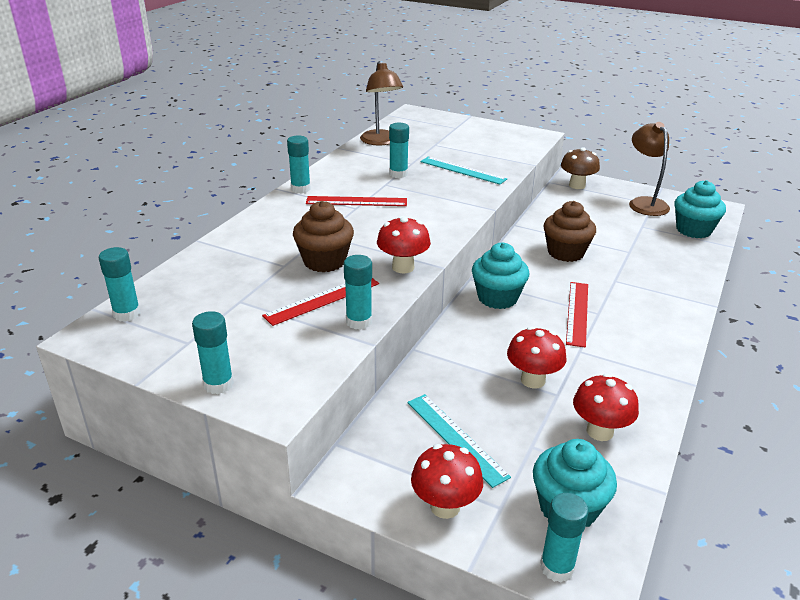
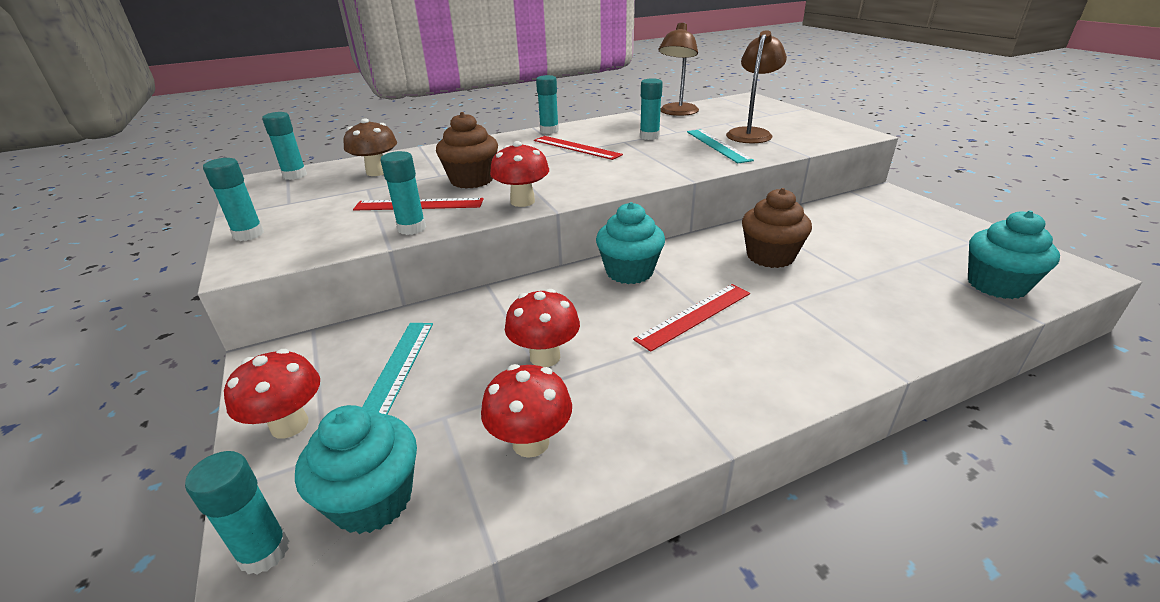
camera: 40 degrees right, 0 degrees up
brown mushroom [561,147,600,189] -> brown mushroom moved to [343,118,397,176]
brown lamp [629,122,670,216] -> brown lamp moved to [726,30,787,143]

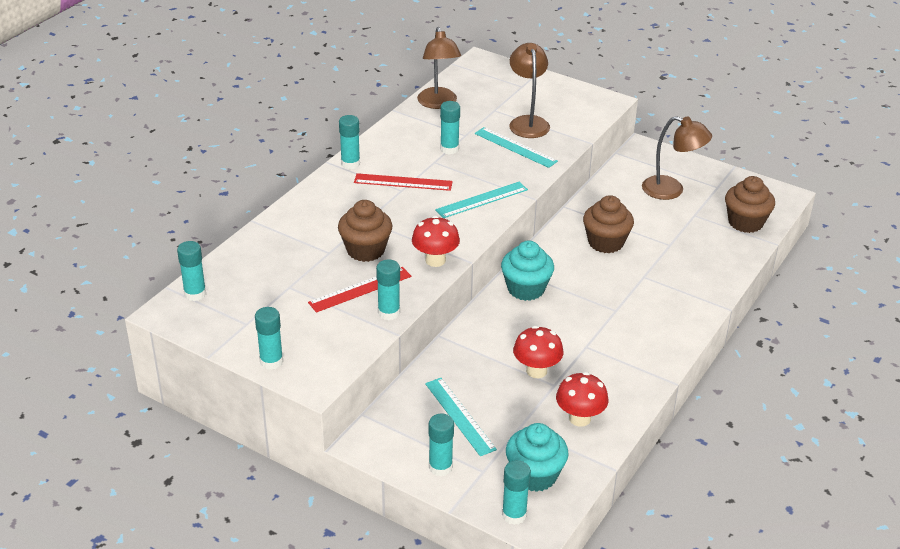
camera: 35 degrees left, 5 degrees up
red mushroom [224,349,320,438] -> turquoise glue stick [429,413,454,476]
brown mushroom [343,118,397,176] -> none
red ruler [633,284,750,352] -> none
turquoise cupcake [968,211,1060,299] -> brown cupcake [725,176,775,233]
none -> turquoise ruler [435,182,528,218]
none -> brown lamp [642,116,712,200]

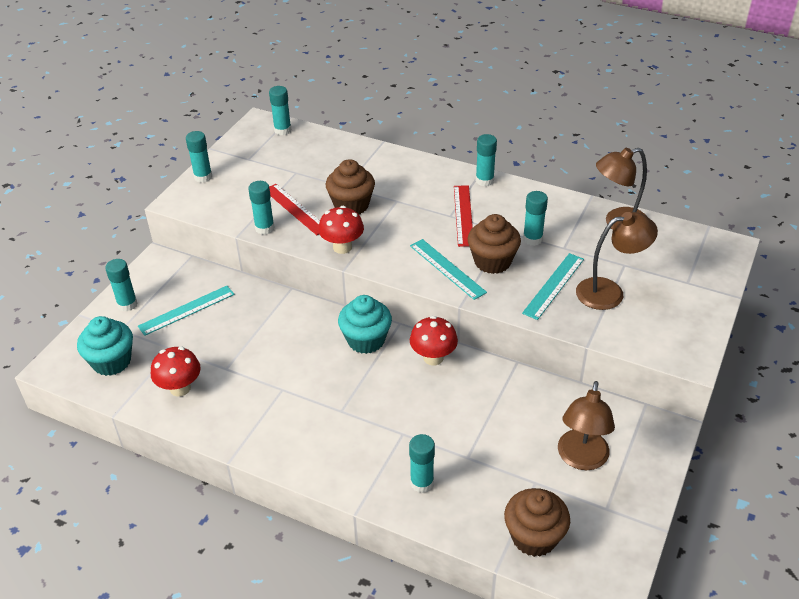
camera: 85 degrees right, 5 degrees up
turquoise glue stick [502,460,531,525] -> turquoise glue stick moved to [409,434,435,493]
red mushroom [513,326,563,378] -> red mushroom moved to [410,316,458,366]
brown cupcake [583,195,634,253] -> brown cupcake moved to [468,214,521,274]

